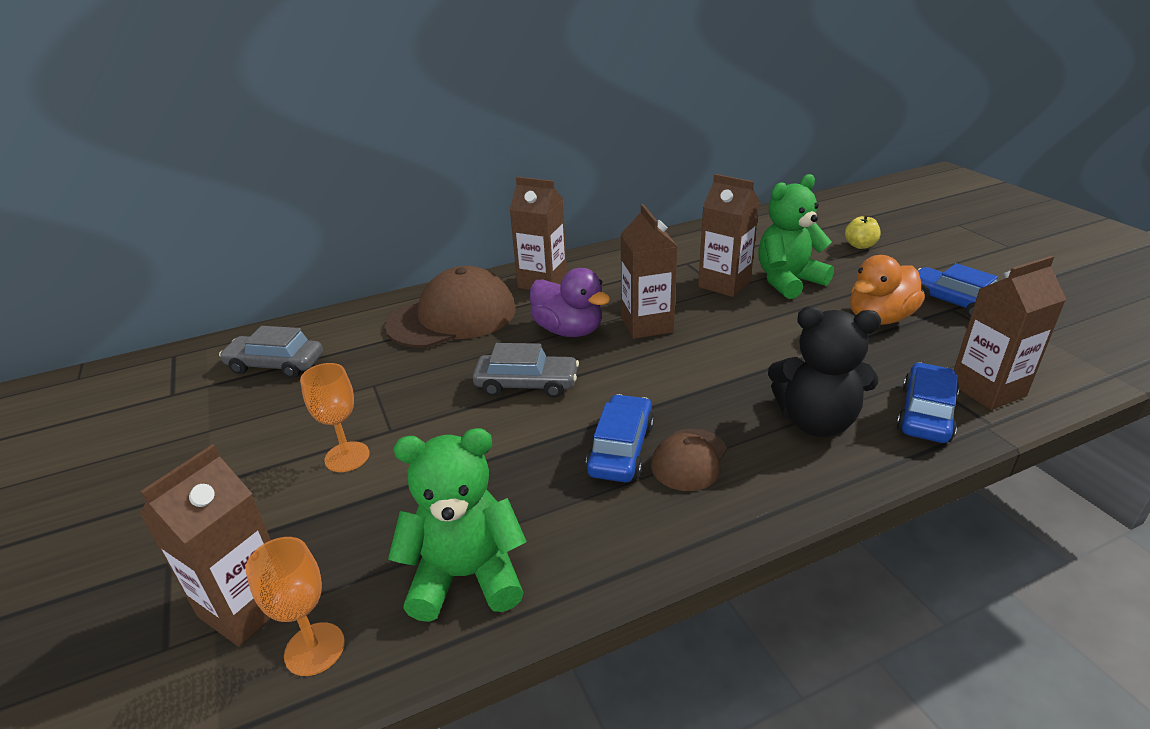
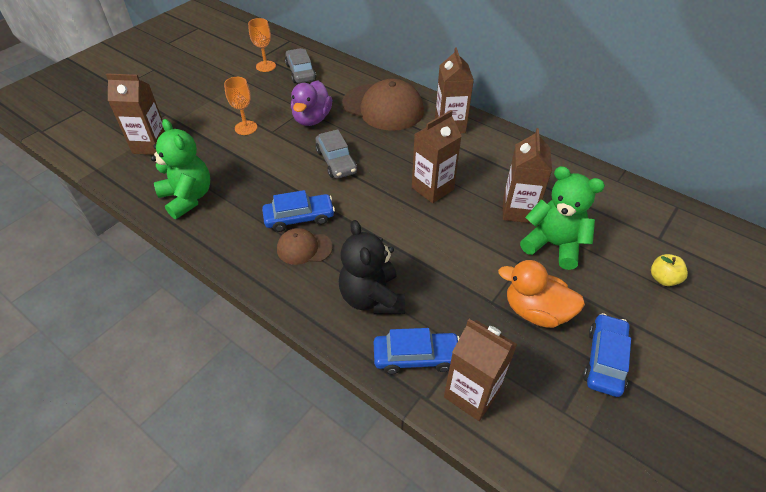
camera: 60 degrees right, 15 degrees up
orange goblet [246,537,345,676] -> orange goblet moved to [248,18,276,72]
purple duck [530,268,611,337] -> purple duck moved to [291,80,332,126]

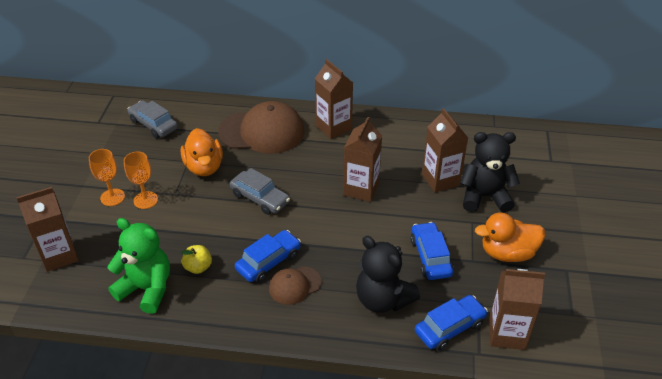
camera: 30 degrees left, 5 degrees down
orange goblet [248,18,276,72] -> orange goblet moved to [89,149,125,206]
purple duck [291,80,332,126] -> orange duck [181,128,223,176]
green teddy bear [520,166,605,270] -> black teddy bear [460,132,520,212]
blue car [583,313,631,397] -> blue car moved to [410,222,453,280]
yellow apple [651,254,688,286] -> yellow apple moved to [181,245,212,274]

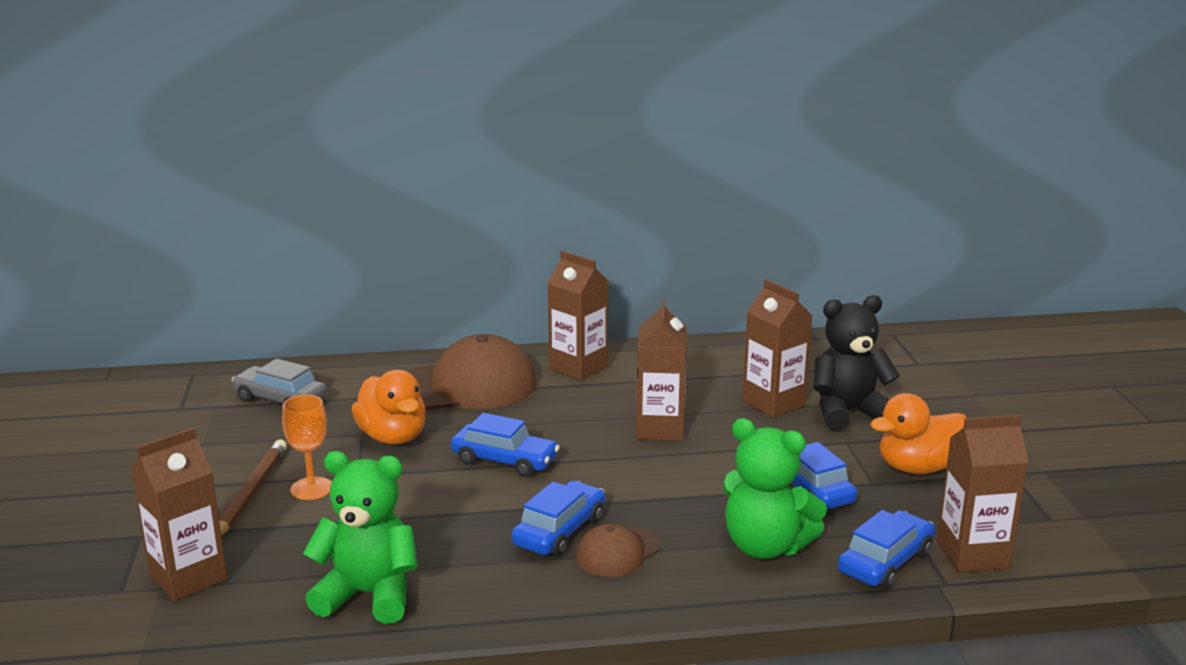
camera: 15 degrees left, 20 degrees down
orange goblet [89,149,125,206] -> brown pencil [219,439,287,536]
yellow apple [181,245,212,274] -> none
grey car [230,168,290,215] -> blue car [451,413,560,477]
black teddy bear [356,236,420,313] -> green teddy bear [723,418,827,559]

